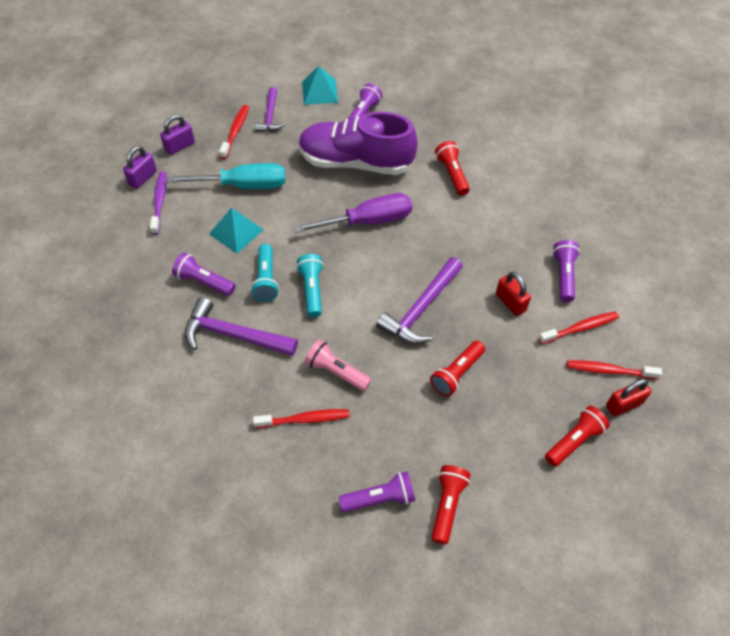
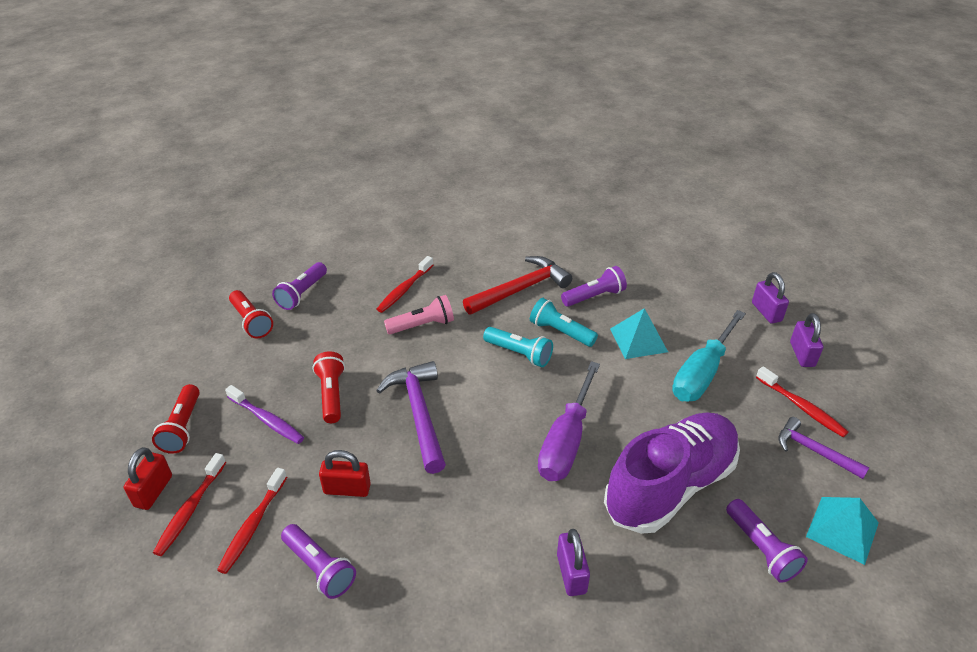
camera: 130 degrees right, 15 degrees down
purple toothbrush [150,171,167,235] -> purple toothbrush moved to [225,385,304,444]
purple hammer [185,297,298,356] -> red hammer [463,256,572,315]
red flashlight [435,141,470,196] -> purple padlock [557,529,590,596]
red toothbrush [567,361,662,379] -> red toothbrush turned 150 degrees clockwise [153,453,226,556]

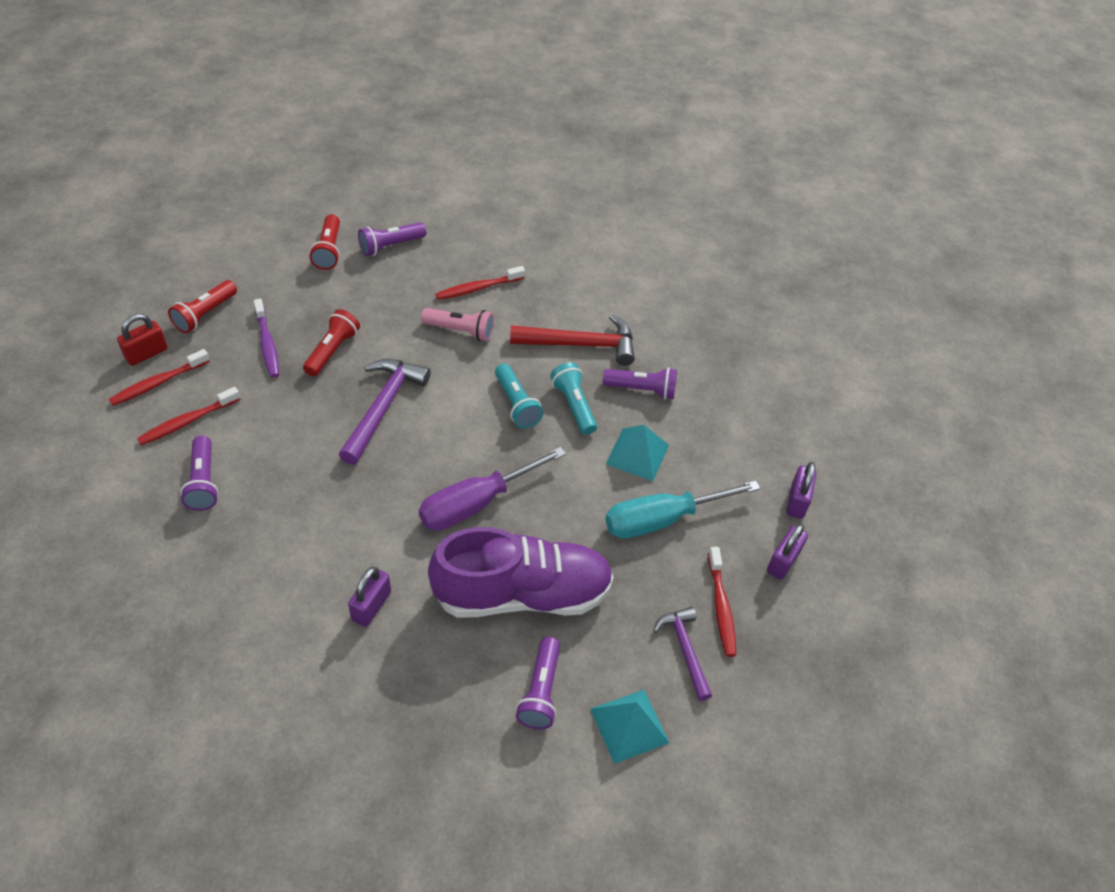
camera: 30 degrees right, 10 degrees up
red padlock [319,450,371,497] -> none

